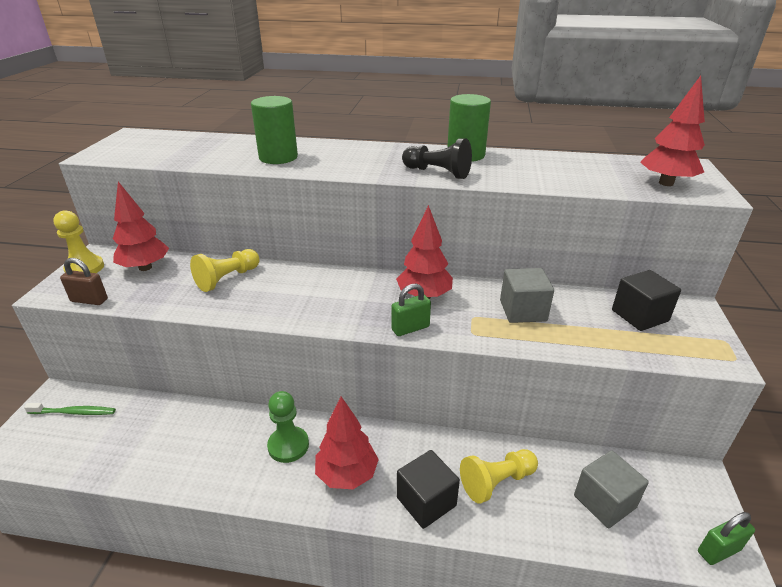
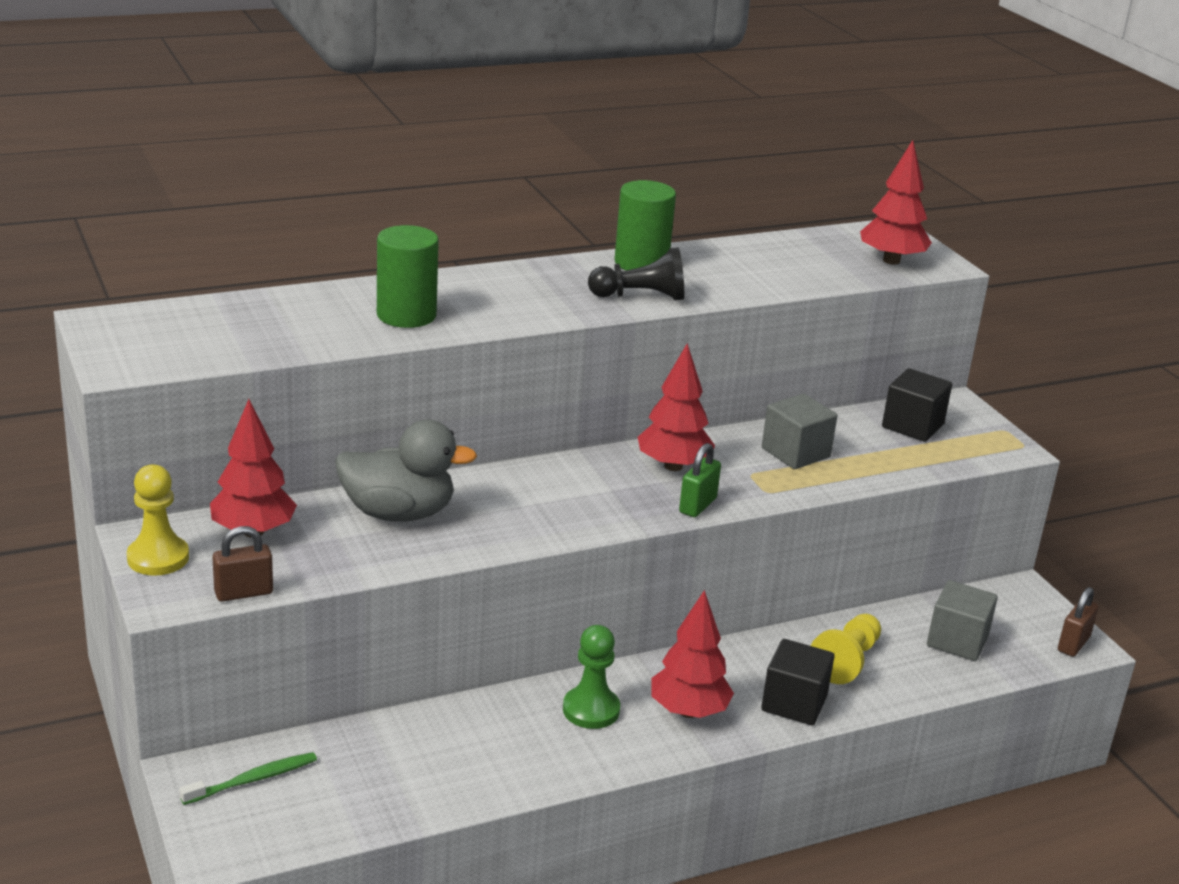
camera: 35 degrees left, 5 degrees down
yellow pawn [190,249,260,292] -> grey duck [335,420,477,522]
green padlock [698,512,755,565] -> brown padlock [1058,587,1098,657]

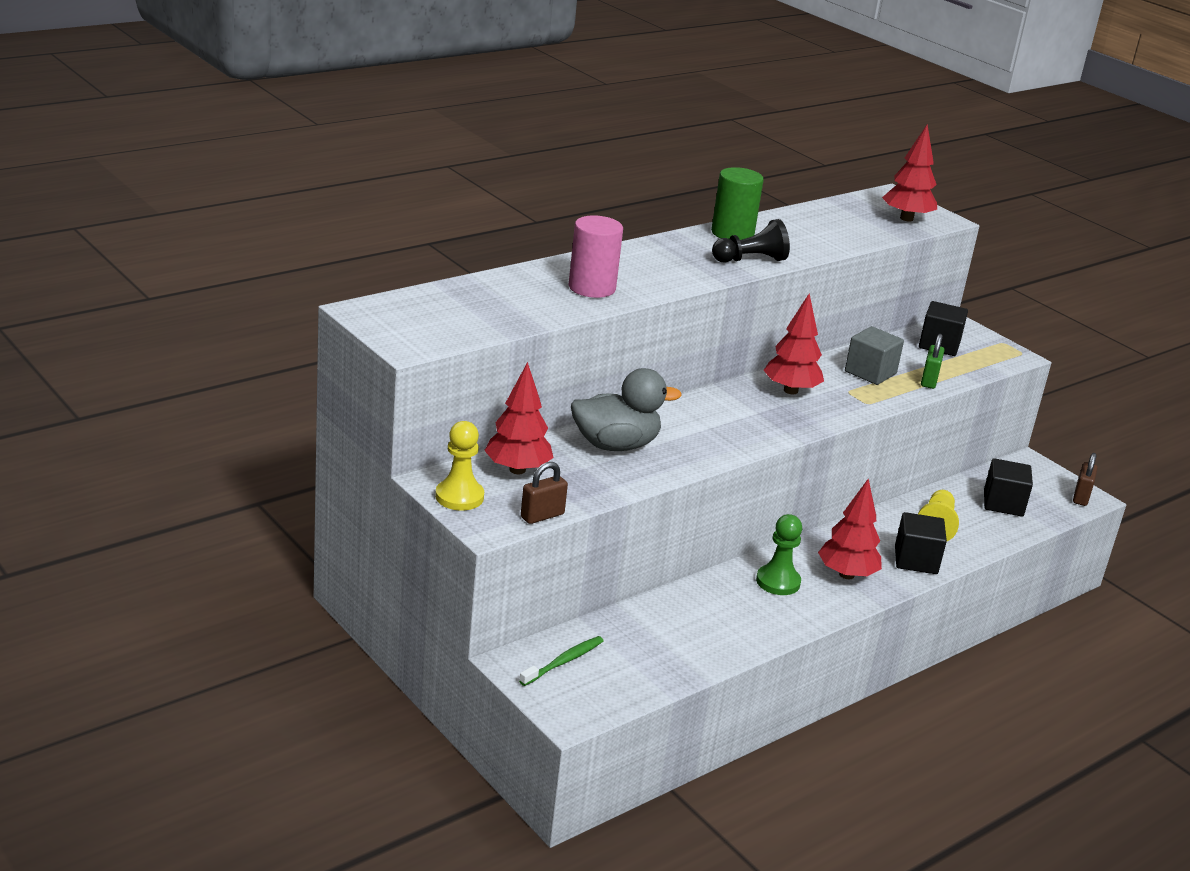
camera: 15 degrees left, 0 degrees up
green cylinder [377,225,439,328] -> pink cylinder [569,215,623,298]
green padlock [679,443,721,517] -> green padlock moved to [921,334,945,389]
grey cube [927,580,998,661] -> black cube [984,458,1033,517]

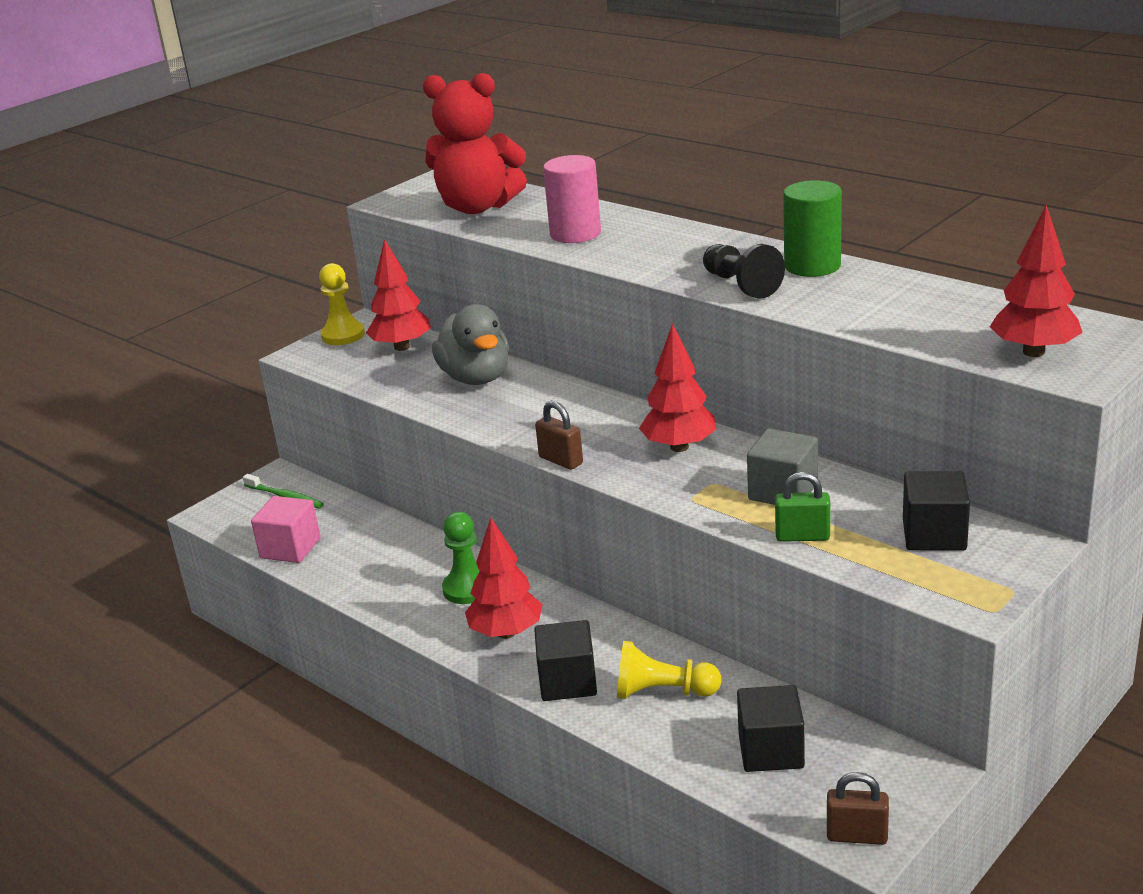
camera: 85 degrees right, 0 degrees up
brown padlock [521,462,568,524] -> brown padlock moved to [535,401,583,470]
none -> pink cube [251,496,321,563]
none -> red teddy bear [423,73,527,214]

